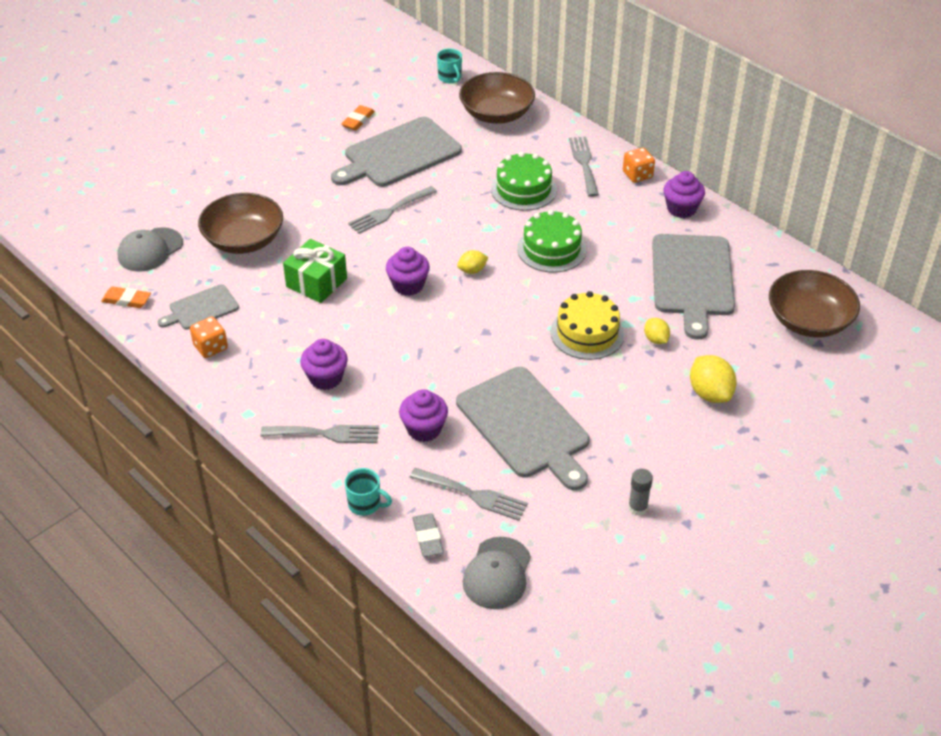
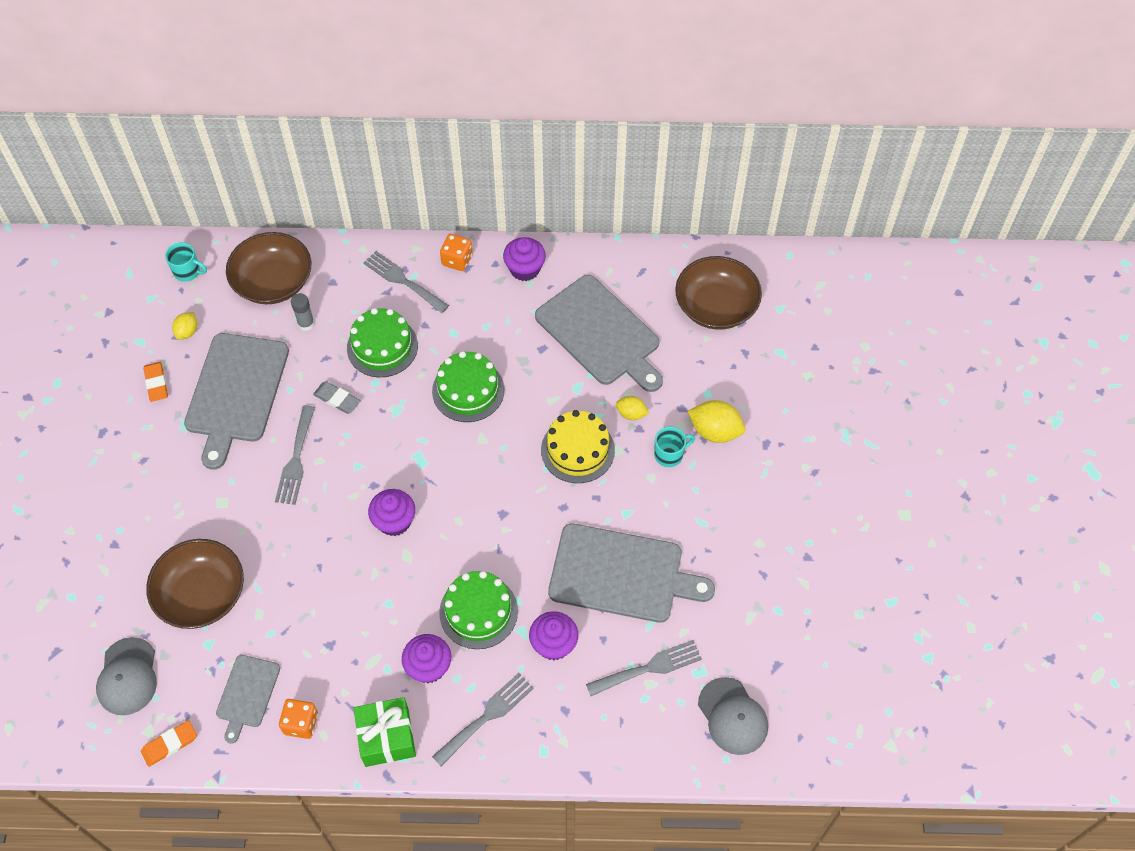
camera: 45 degrees left, 15 degrees up
green gift [283,239,347,303] -> green gift moved to [354,697,416,767]
turquoise mug [345,468,392,516] -> turquoise mug moved to [654,427,695,467]
grey eraser [413,513,444,557] -> grey eraser moved to [313,381,361,414]
yellow lemon [457,250,488,274] -> yellow lemon moved to [172,312,197,340]
grey glue stick [628,469,653,516] -> grey glue stick moved to [291,293,315,331]
none -> green cake [439,571,518,649]

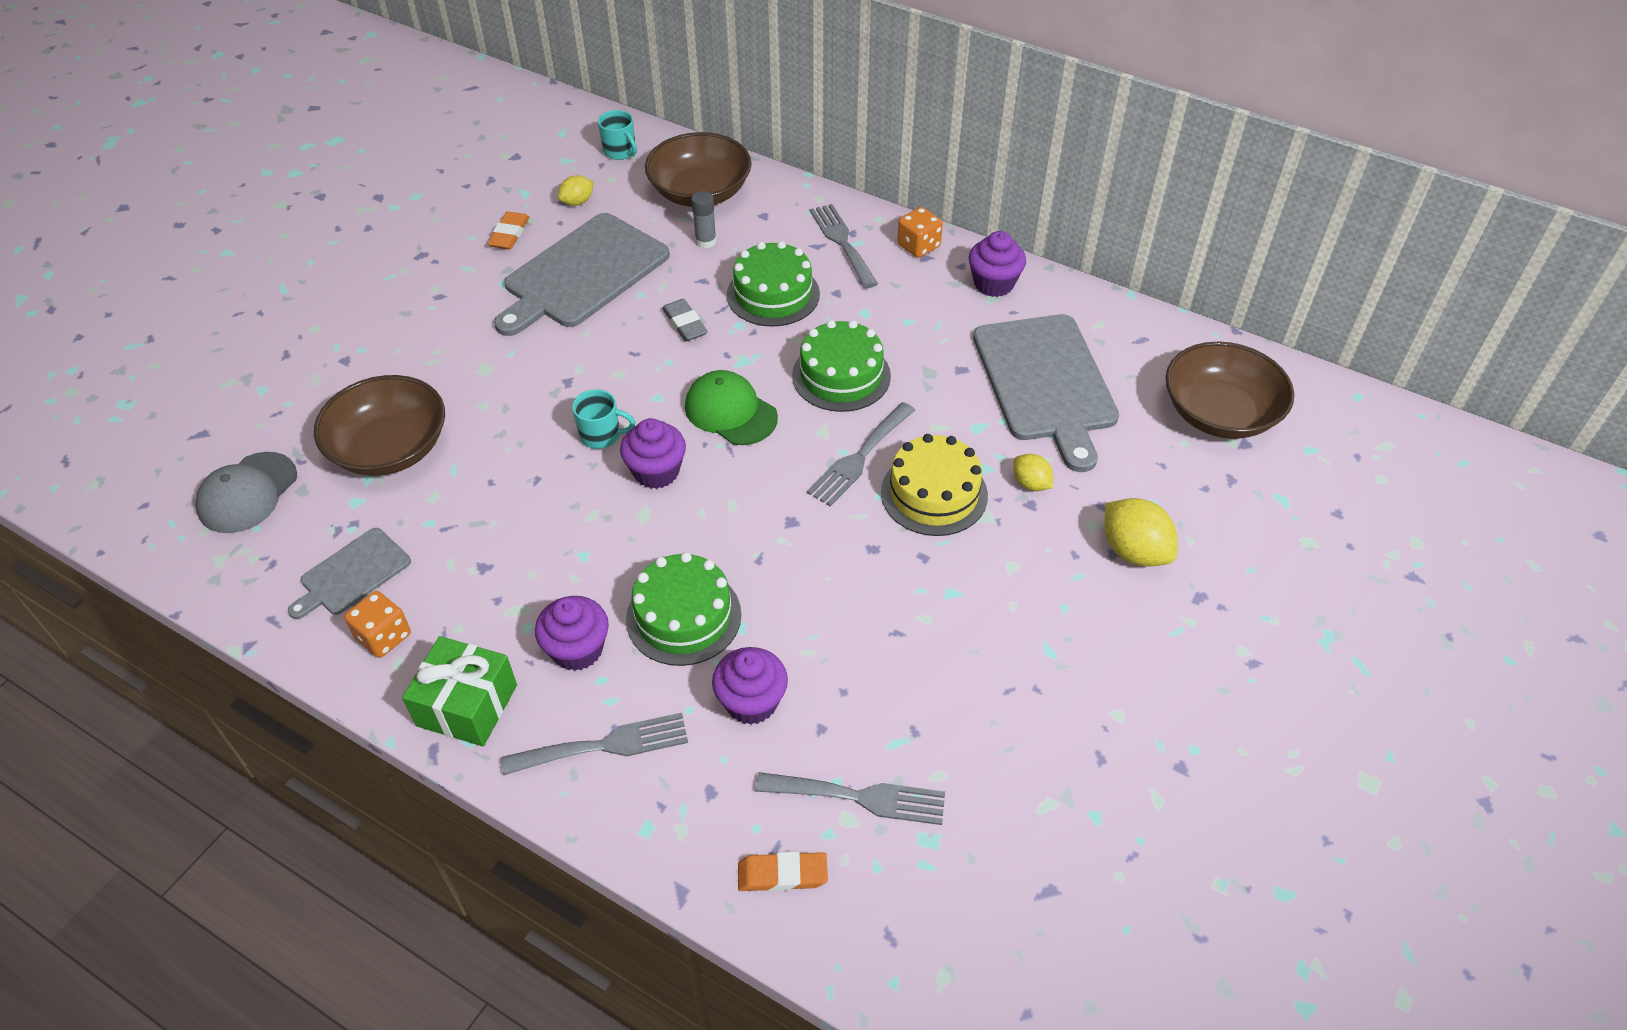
camera: 30 degrees right, 10 degrees down
orange eraser [141,720,197,767] -> orange eraser moved to [738,852,828,892]
grey fork [275,405,315,505] -> grey fork moved to [807,402,915,507]
grey cutting board [548,524,715,623] -> none
turquoise mug [654,427,695,467] -> turquoise mug moved to [572,389,636,449]
grey cap [698,677,768,755] -> none
none -> green cap [685,370,778,445]

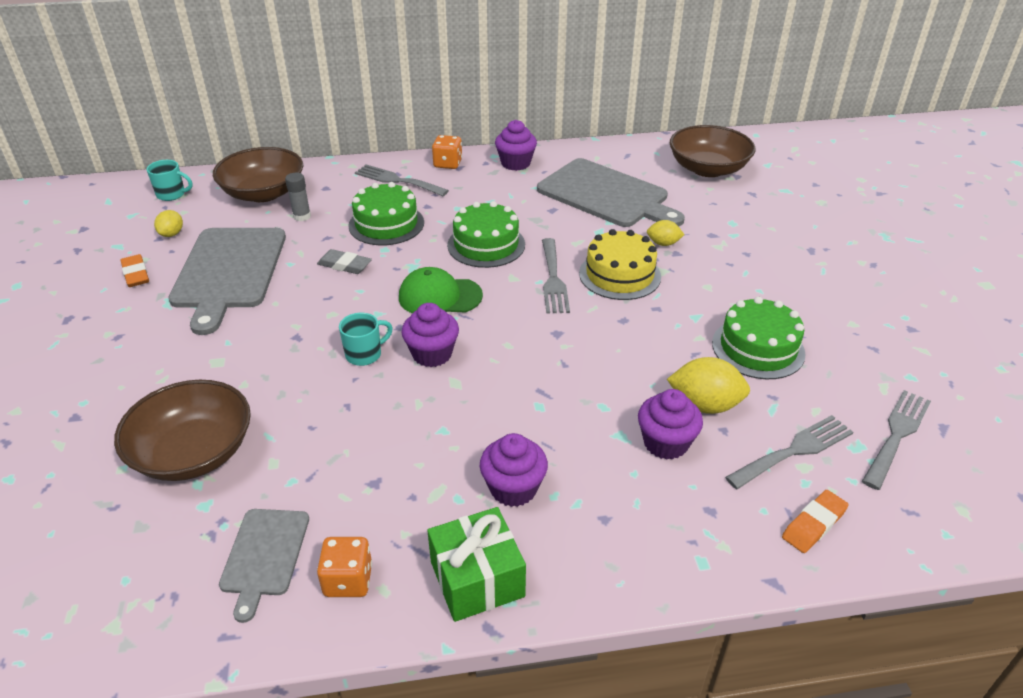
camera: 40 degrees left, 10 degrees down
grey cap [195,452,297,533] -> none
grey fork [501,713,688,775] -> grey fork moved to [862,390,931,490]
green cake [626,552,741,666] -> green cake moved to [712,297,806,379]
yellow lemon [1105,498,1177,566] -> yellow lemon moved to [667,357,750,414]

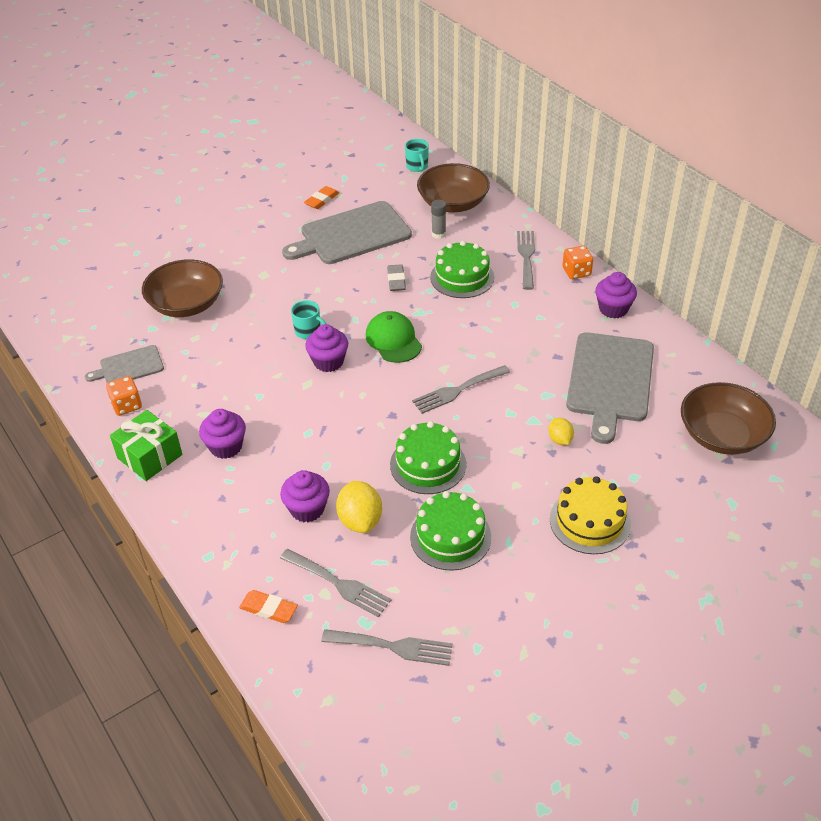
camera: 65 degrees right, 5 degrees up
yellow lemon [154,210,183,237] -> none
green cake [447,201,525,268] -> green cake moved to [390,421,466,494]
yellow cake [579,229,661,300] -> yellow cake moved to [550,476,631,554]

